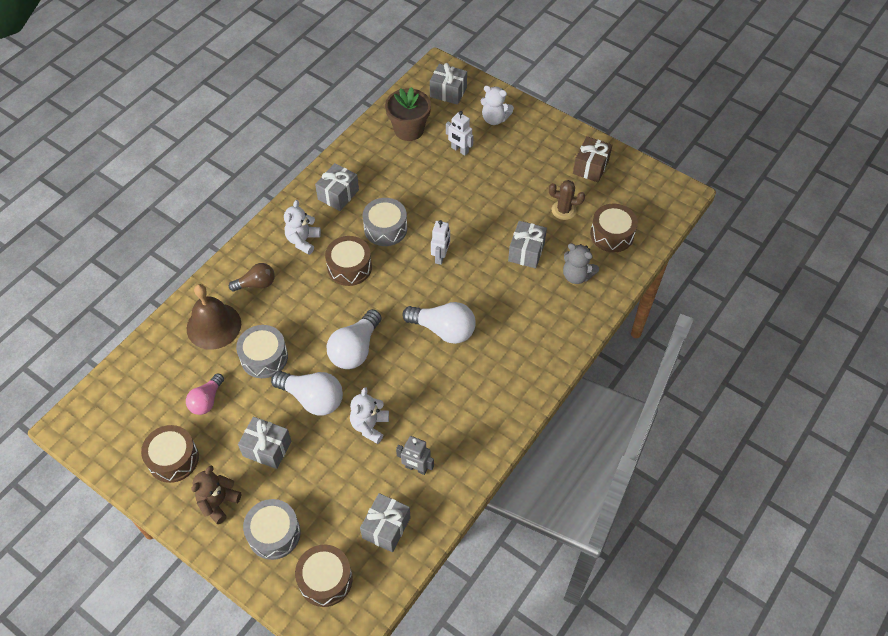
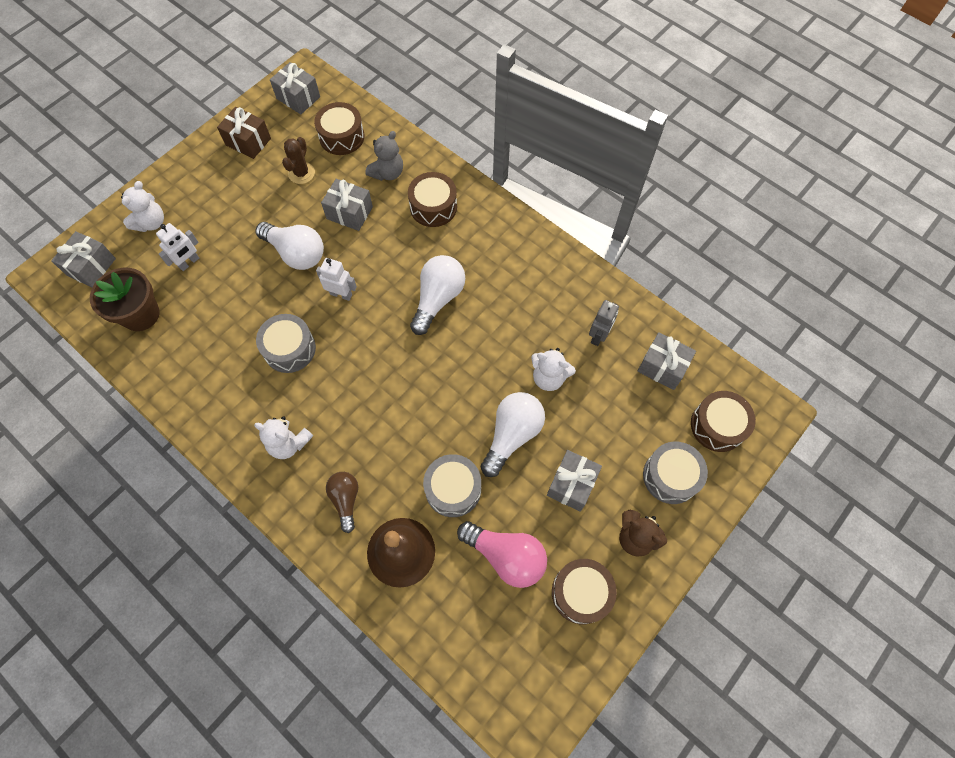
camera: 85 degrees left, 10 degrees up
pink light bulb [186,373,224,415] -> pink light bulb [457,521,547,588], size x1.57
grey gift [315,163,359,211] -> grey gift moved to [270,62,320,114]
brown drum [325,236,372,286] -> brown drum moved to [408,172,457,227]
white light bulb [326,309,382,369] -> white light bulb moved to [255,222,324,270]

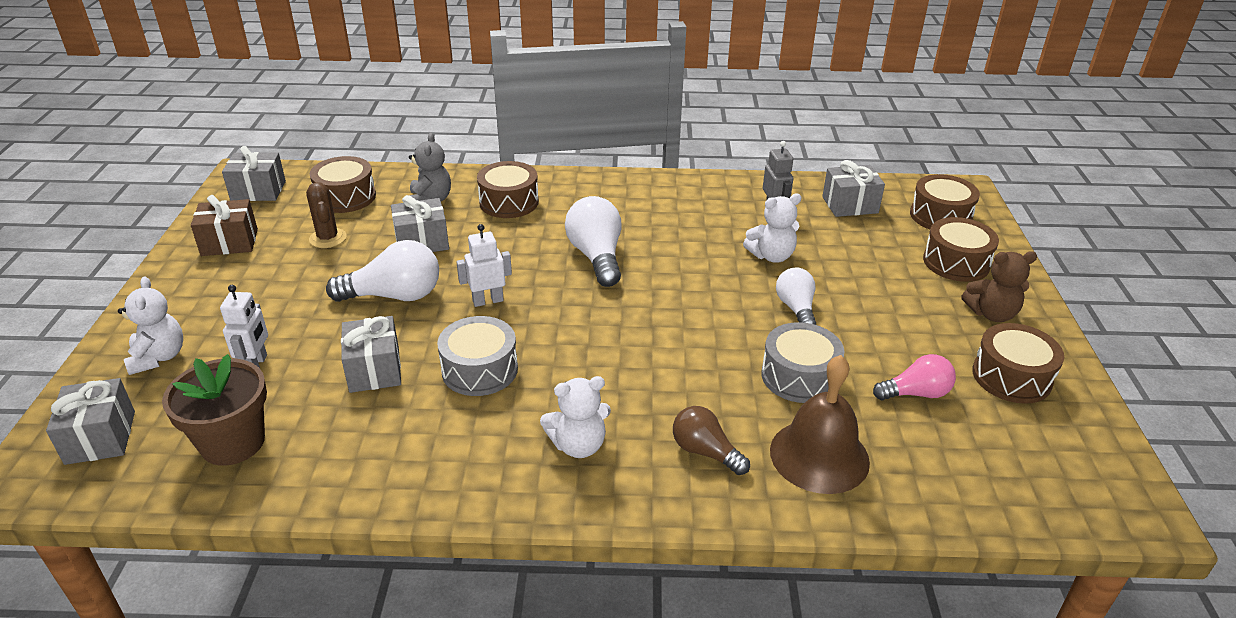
camera: 40 degrees left, 30 degrees down
pink light bulb [457,521,547,588] -> pink light bulb [873,354,956,400], size x0.64
white light bulb [481,392,545,477] -> white light bulb [776,268,816,325], size x0.64
grey gift [547,450,602,512] -> grey gift moved to [341,316,401,393]
grey drum [643,442,708,504] -> brown drum [923,217,999,282]

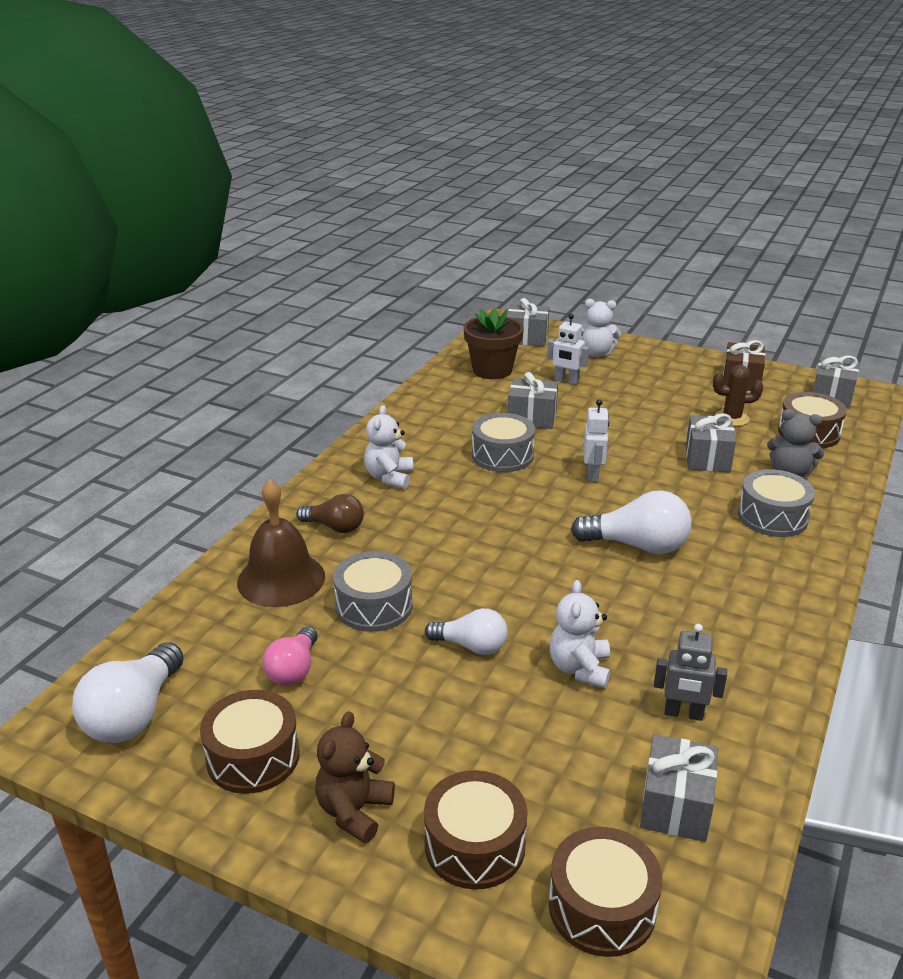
camera: 115 degrees right, 5 degrees down
white light bulb [326,240,439,302] -> white light bulb moved to [72,642,184,743]
brown drum [477,161,539,218] -> grey drum [738,469,815,537]
brown light bulb [673,406,750,475] -> brown light bulb turned 45 degrees clockwise [296,494,364,533]

